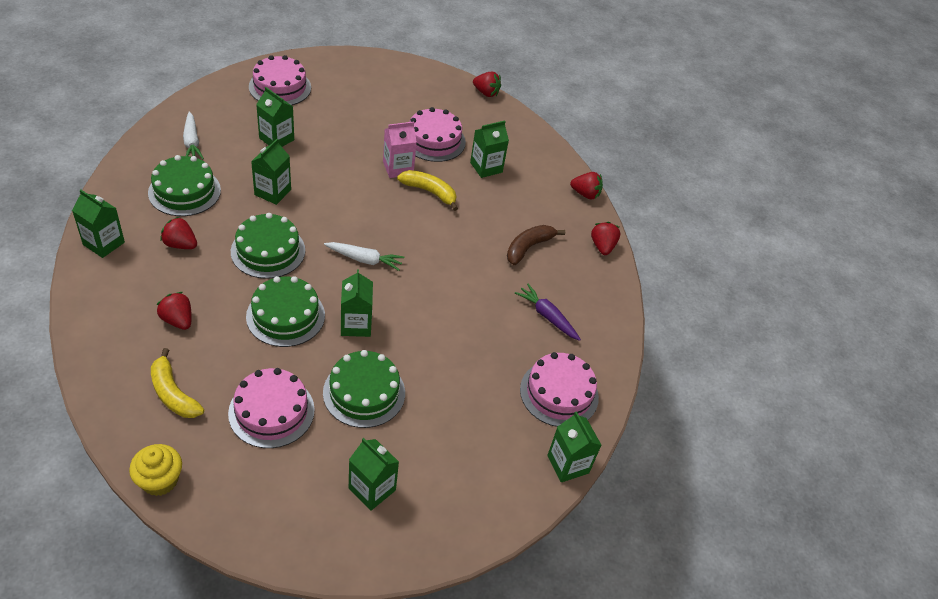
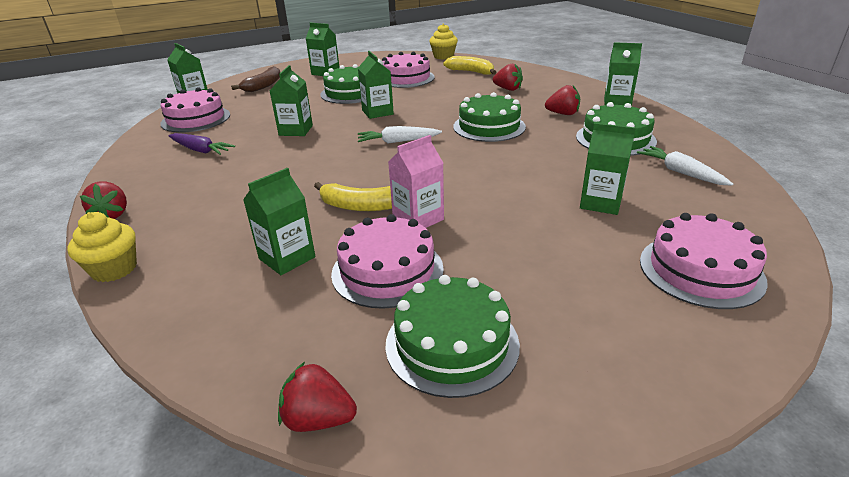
camera: 170 degrees right, 15 degrees down
green cake [246,276,325,347] -> green cake moved to [385,275,520,398]
green carton [251,139,291,205] -> green carton moved to [270,65,313,136]
brown banana [507,225,565,265] -> brown banana moved to [231,66,280,92]
red strawberry [570,172,603,200] -> yellow cupcake [67,212,137,282]

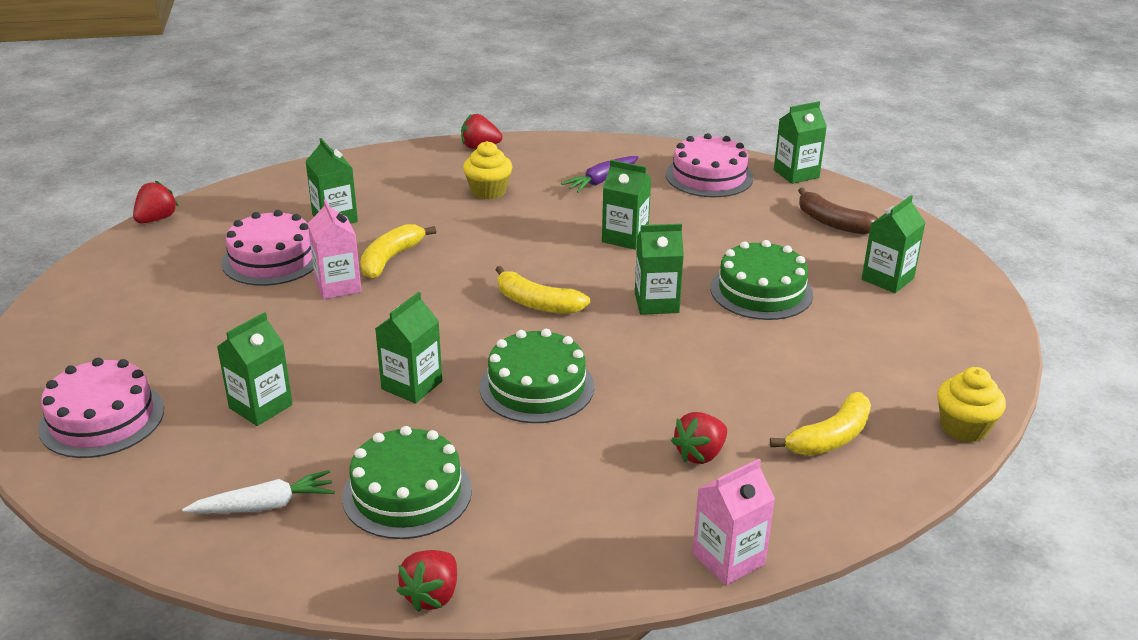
camera: 105 degrees right, 0 degrees up
yellow cupcake [67,212,137,282] -> yellow cupcake moved to [463,141,512,200]
white carrot [358,126,442,143] -> yellow banana [496,266,590,314]
pink cake [382,52,434,88] -> none
green cake [385,275,520,398] -> none
red strawberry [545,85,580,115] -> red strawberry moved to [397,550,457,612]
green carton [604,42,642,107] -> green carton moved to [375,292,442,404]
none -> pink carton [692,459,775,585]

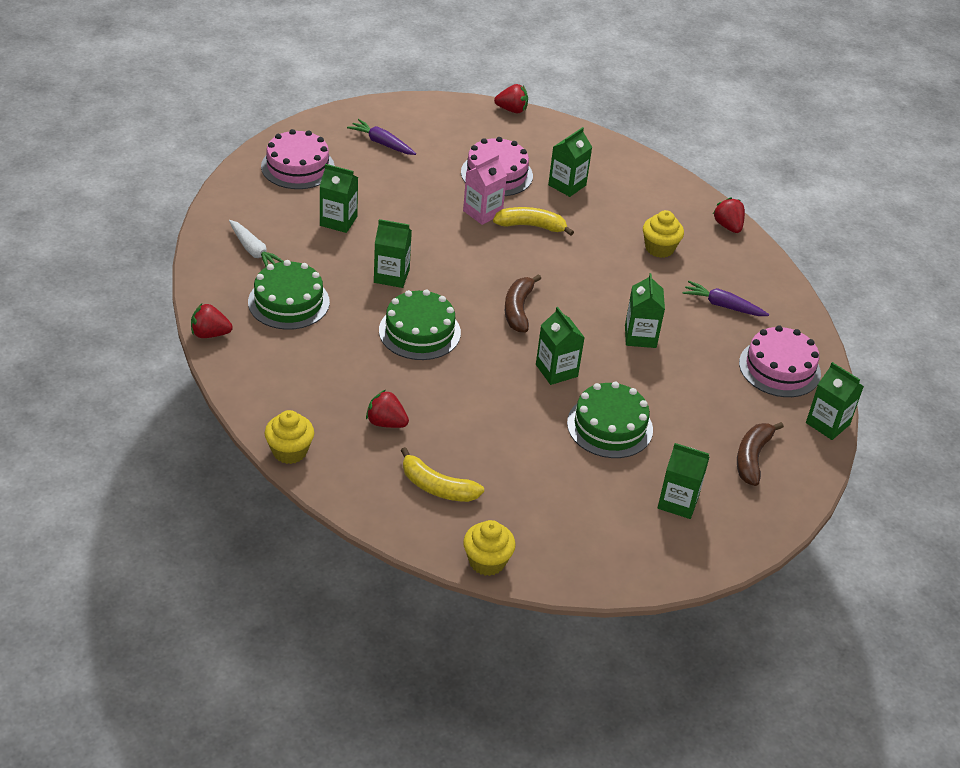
camera: 65 degrees right, 10 degrees up
yellow banana [496,266,590,314] -> brown banana [505,274,541,332]
pink carton [692,459,775,585] -> yellow cupcake [265,410,314,464]
none -> purple carrot [347,119,416,155]

